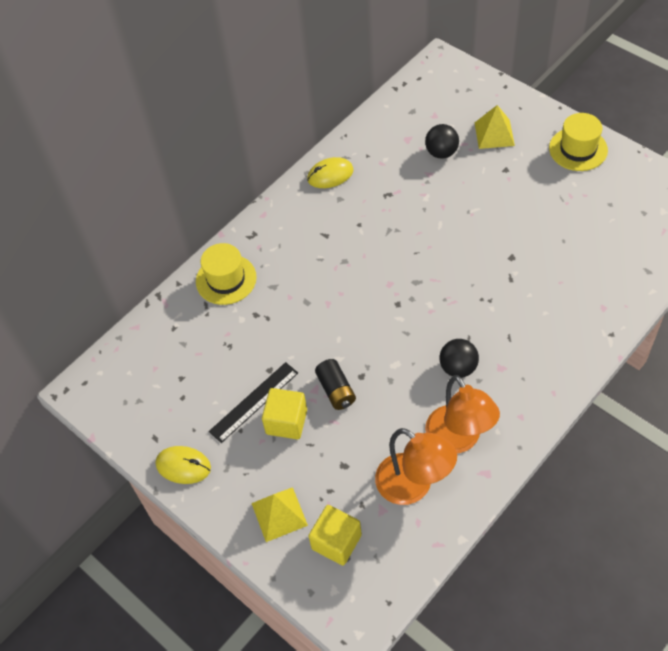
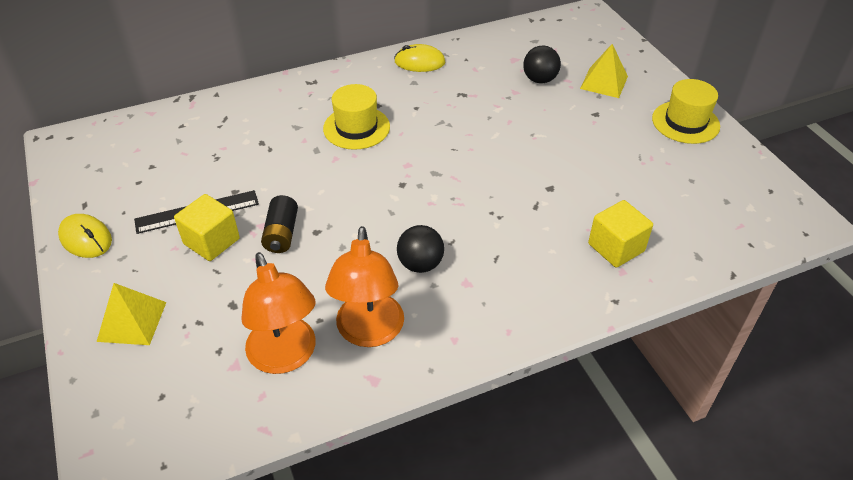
camera: 20 degrees right, 10 degrees down
yellow hat [196,243,257,305] -> yellow hat moved to [323,84,390,150]
yellow cube [309,505,362,566] -> yellow cube moved to [588,200,653,268]

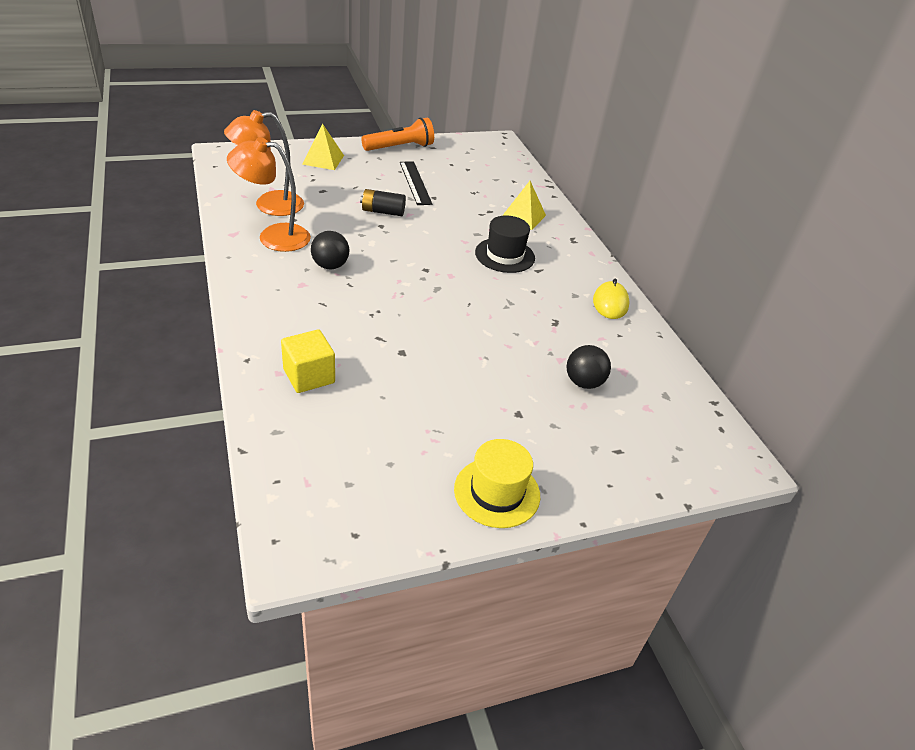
camera: 90 degrees right, 5 degrees down
yellow mouse [58,214,112,258] -> orange flashlight [362,118,434,151]
yellow cube [174,194,240,261] -> none
yellow hat [323,84,390,150] -> black hat [475,216,535,273]
yellow pyramid [580,44,628,98] -> yellow pyramid moved to [502,181,546,230]

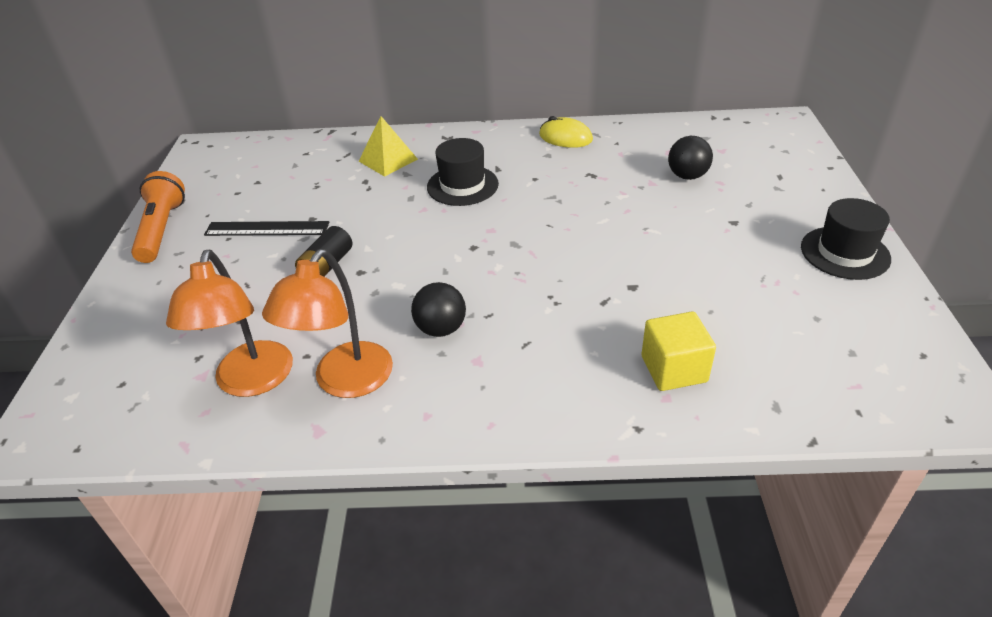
camera: 65 degrees left, 0 degrees up
yellow pyramid [302,124,344,170] -> none
yellow hat [454,439,540,528] -> black hat [801,198,891,280]

